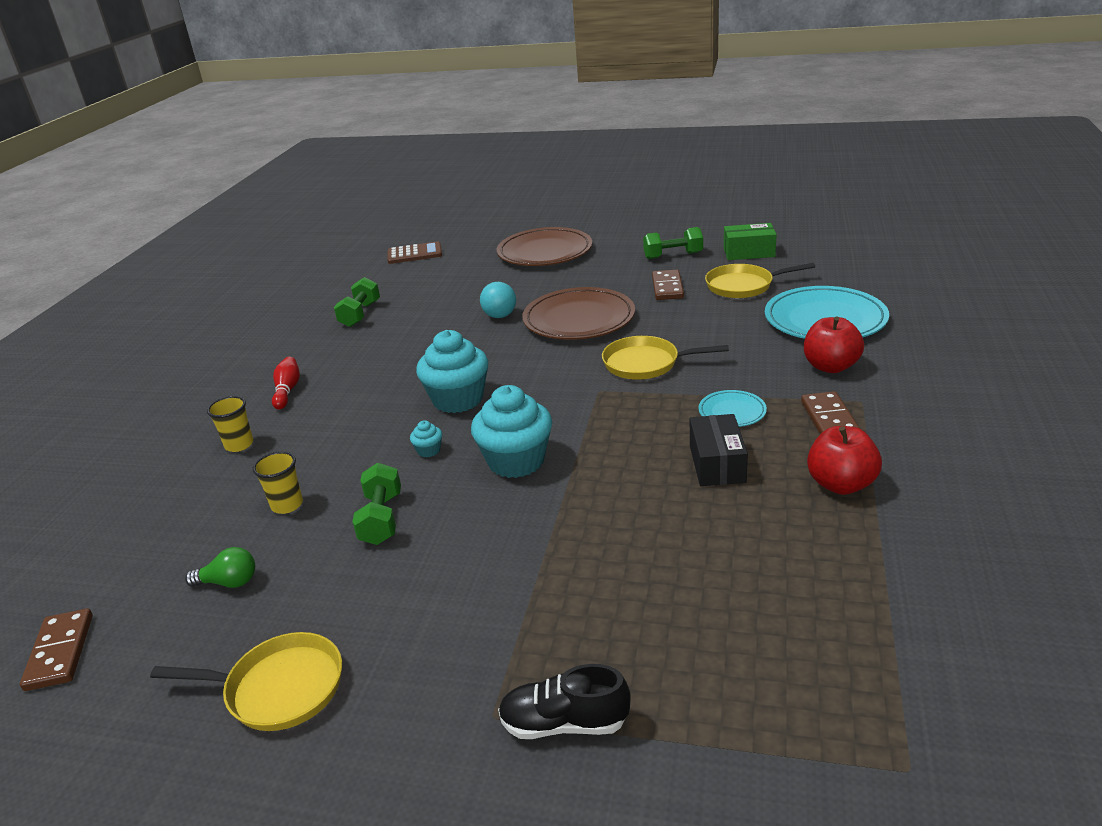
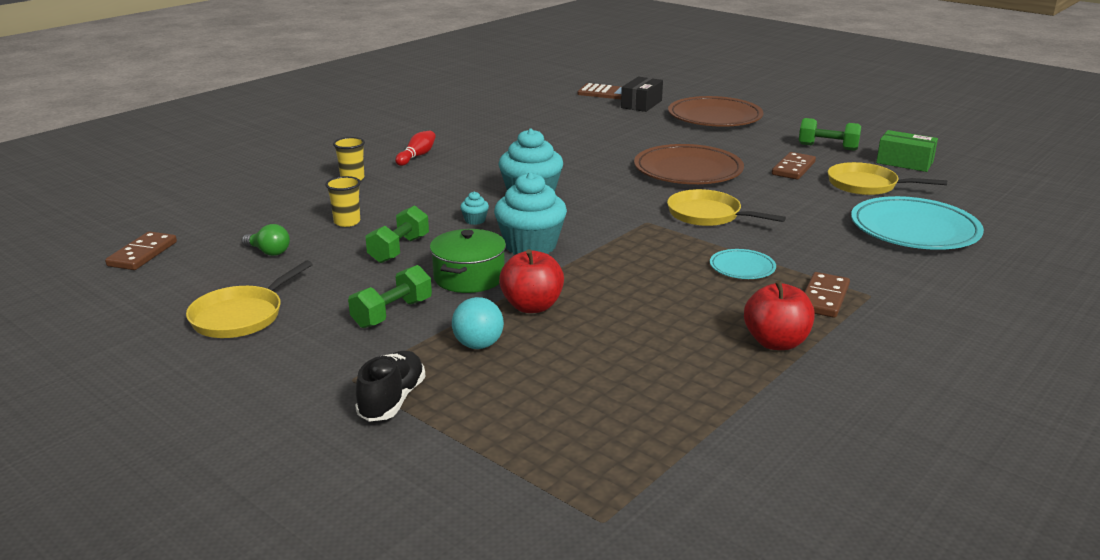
camera: 25 degrees right, 5 degrees down
yellow pan [150,632,342,731] -> yellow pan turned 90 degrees clockwise [186,260,313,338]
green dumbbell [334,277,380,327] -> green dumbbell moved to [348,265,432,328]
turquoise ball [480,282,516,318] -> turquoise ball moved to [452,297,504,349]
black shoe [498,664,631,739] -> black shoe turned 75 degrees clockwise [355,351,425,422]
black box [690,414,748,486] -> black box moved to [621,77,663,112]
red apple [804,316,864,373] -> red apple moved to [499,249,564,313]
none -> green pot [430,229,506,293]

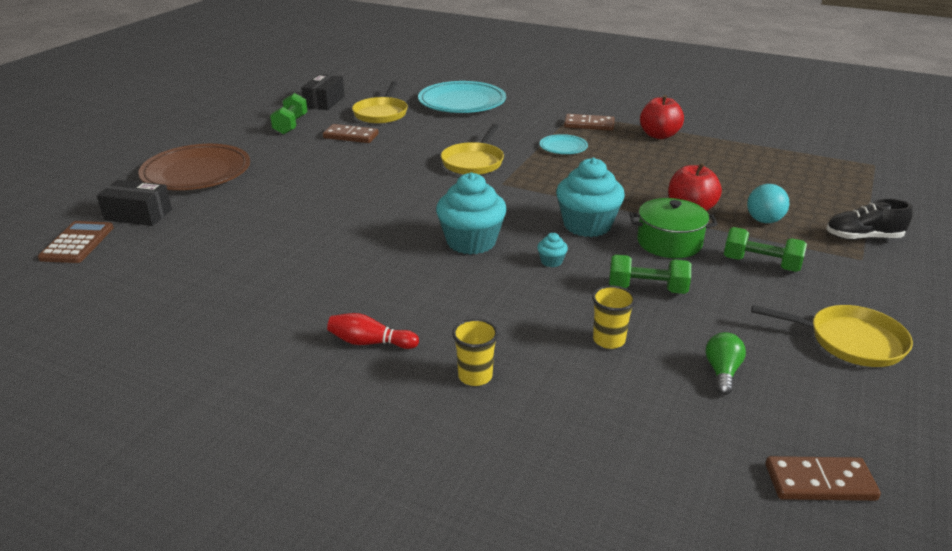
camera: 105 degrees left, 5 degrees up
brown plate [634,144,744,184] -> none
green box [876,130,938,172] -> black box [301,74,345,110]

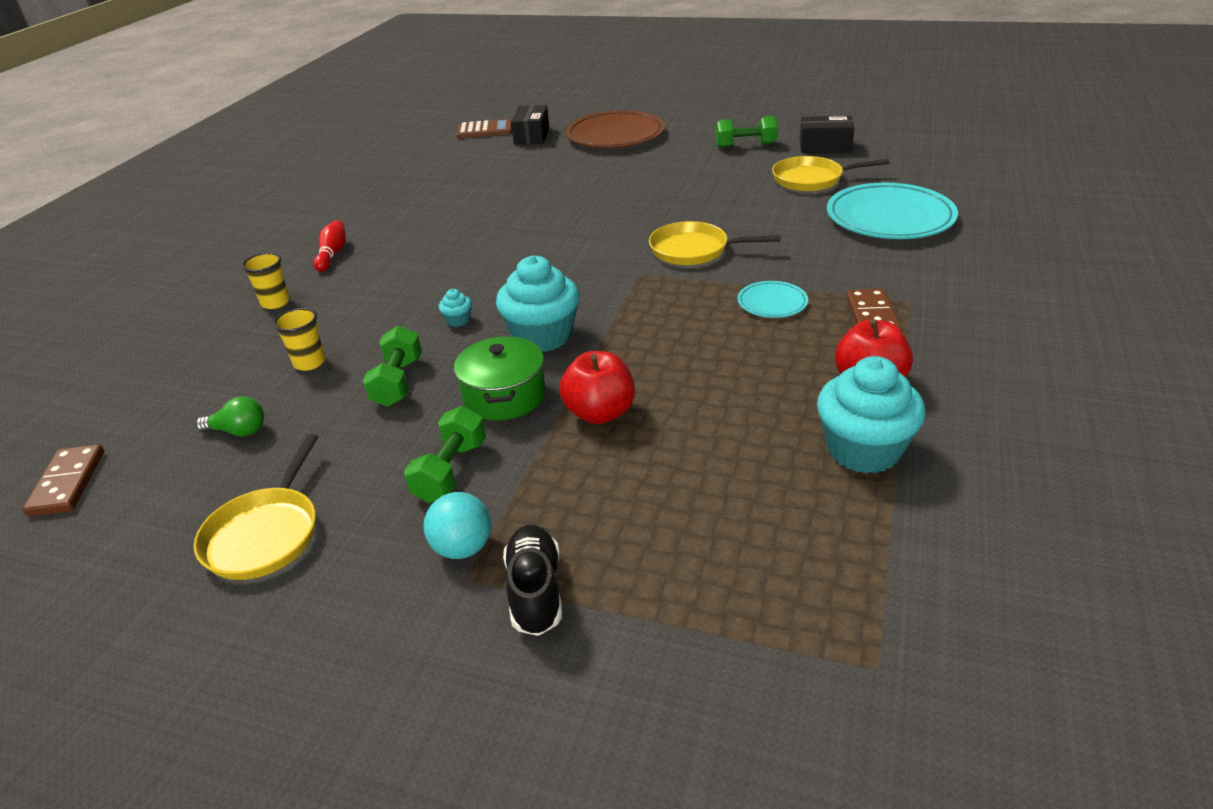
camera: 85 degrees right, 5 degrees up
brown domino [323,124,379,143] -> none
turquoise cupcake [436,172,507,255] -> turquoise cupcake moved to [817,356,925,474]
turquoise ball [747,184,789,223] -> turquoise ball moved to [423,492,491,559]

